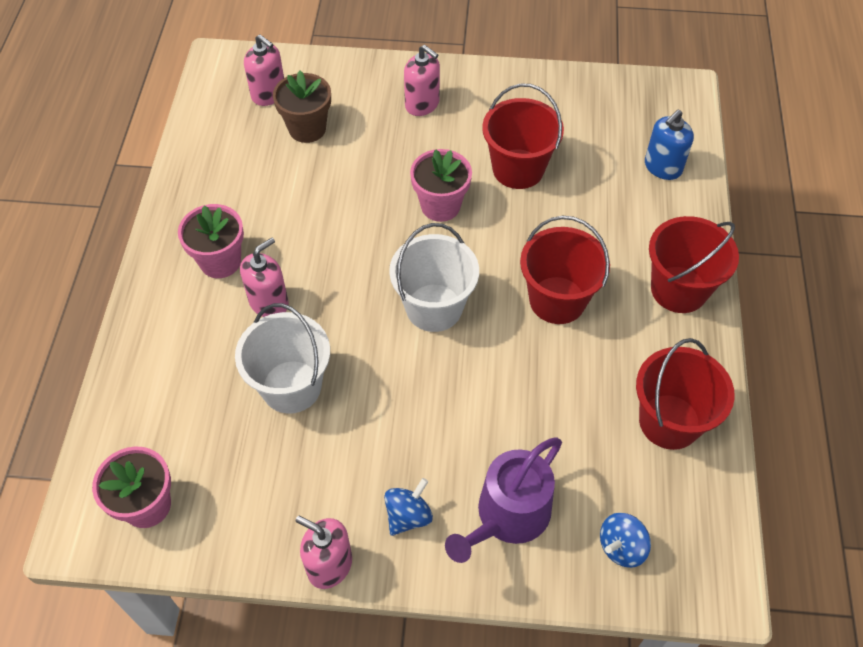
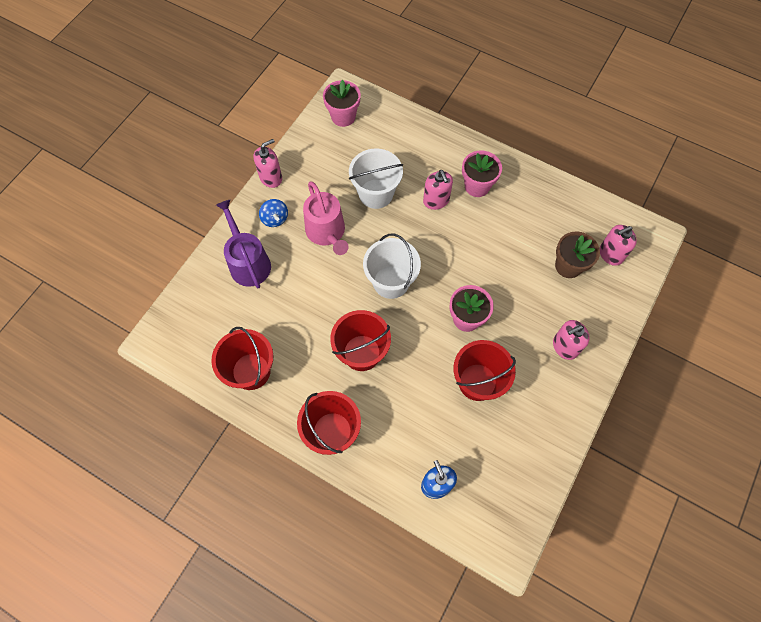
camera: 115 degrees right, 10 degrees up
blue spinning top [600,513,651,568] -> none
none -> pink watering can [303,181,349,255]

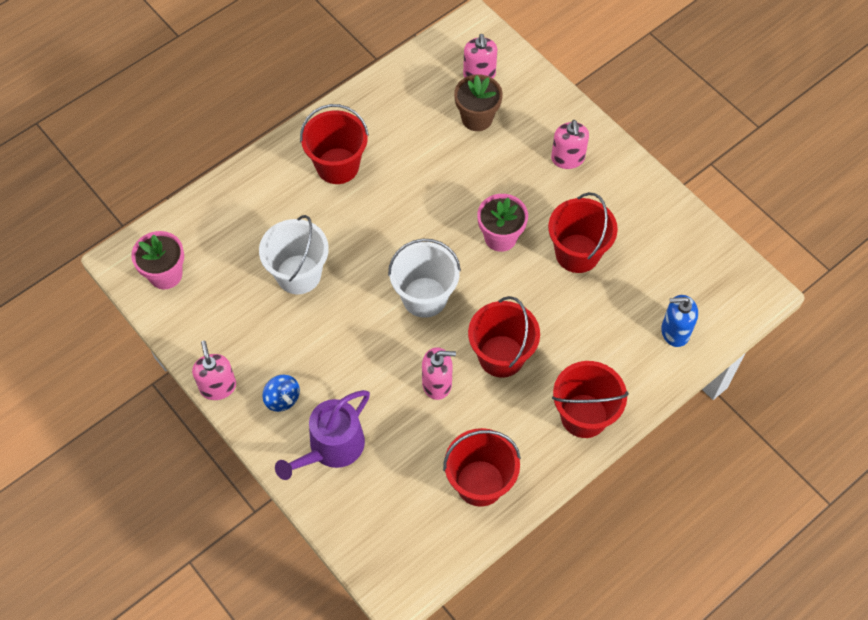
camera: 70 degrees left, 5 degrees down
purple watering can [216,200,271,288] -> purple watering can turned 45 degrees counterclockwise [275,390,370,480]
blue spinning top [259,199,288,227] -> blue spinning top turned 60 degrees clockwise [262,375,300,412]
pink watering can [303,181,349,255] -> none
pink soap dispenser [423,170,453,210] -> pink soap dispenser moved to [422,347,456,400]
pink flower pot [462,151,502,197] -> red bucket [300,104,369,184]

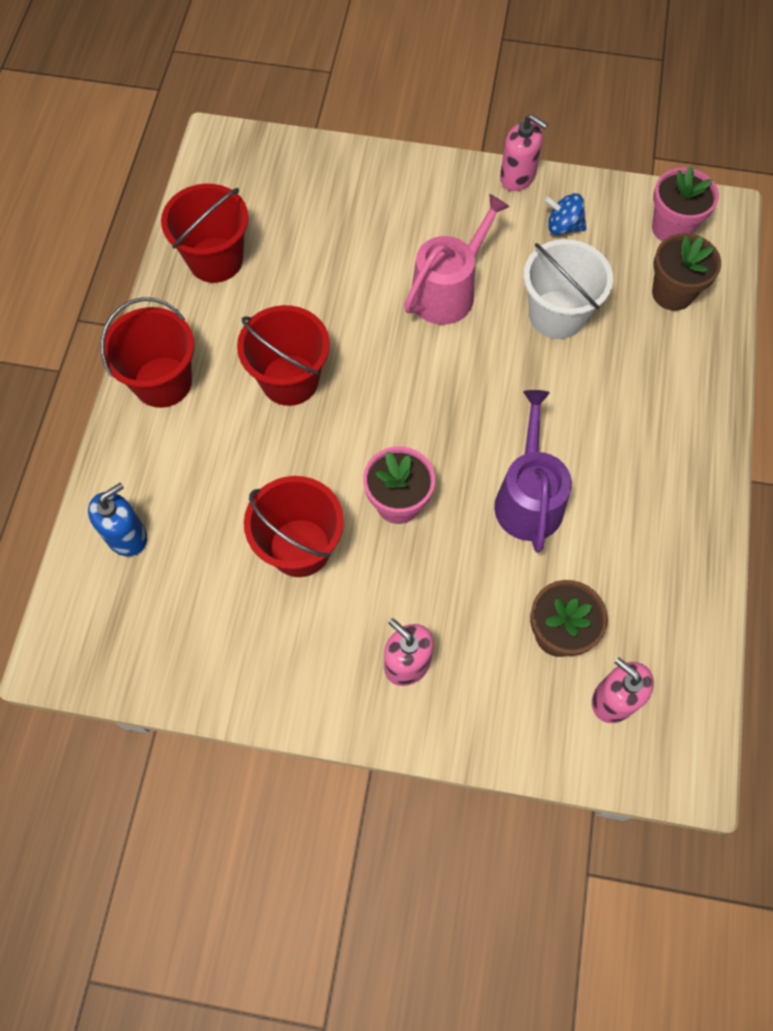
camera: 140 degrees right, 5 degrees up
blue spinning top [262,375,300,412] -> blue spinning top moved to [544,193,587,235]
purple watering can [275,390,370,480] -> purple watering can moved to [494,390,572,553]
red bucket [300,104,369,184] -> none
white bucket [388,239,461,318] -> none
pink soap dispenser [422,347,456,400] -> none
none -> pink watering can [404,194,510,325]
none -> brown flower pot [652,233,721,311]

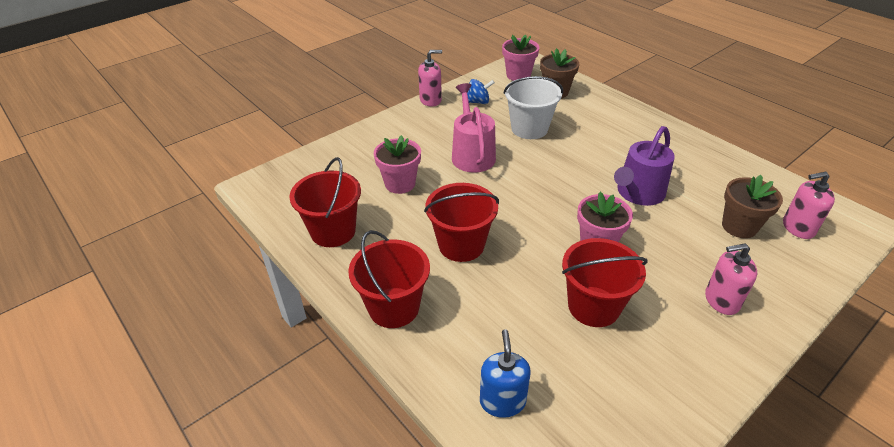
camera: 50 degrees left, 25 degrees down
purple watering can [494,390,572,553] -> purple watering can turned 90 degrees counterclockwise [614,126,675,206]
blue spinning top [544,193,587,235] -> blue spinning top turned 150 degrees counterclockwise [467,79,495,104]
none -> pink flower pot [374,135,421,194]

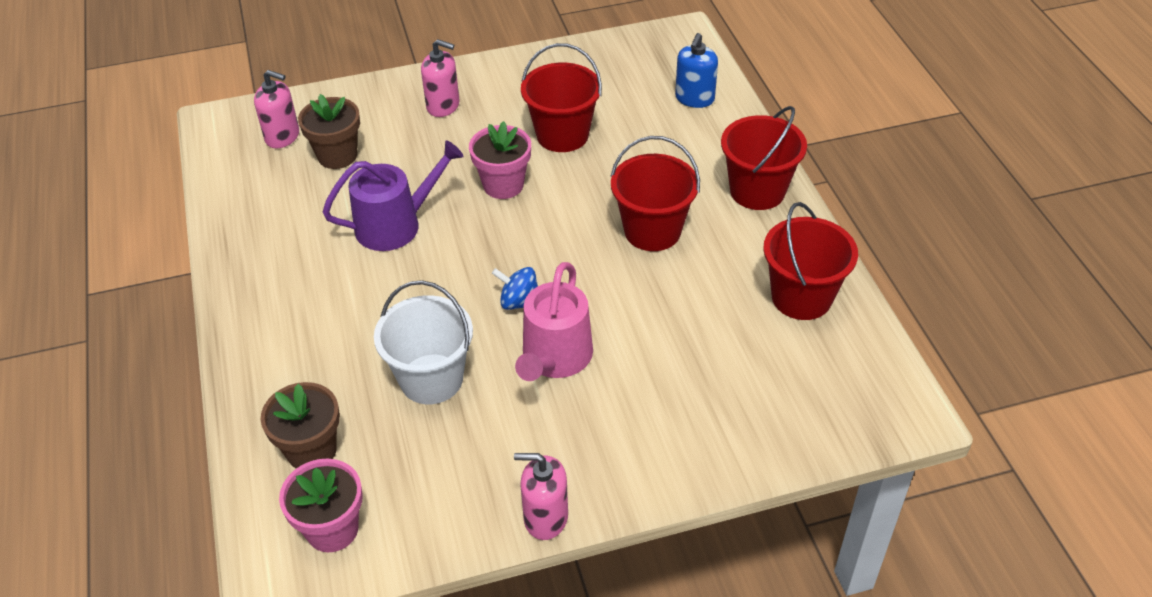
camera: 155 degrees left, 5 degrees up
pink flower pot [374,135,421,194] -> none
blue spinning top [467,79,495,104] -> blue spinning top moved to [492,267,538,310]

